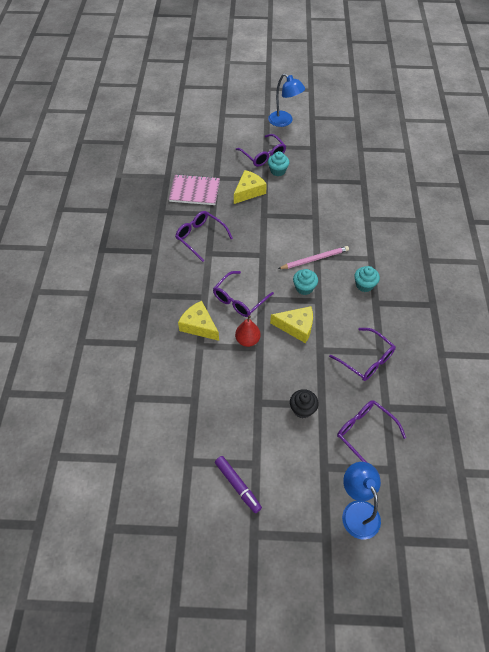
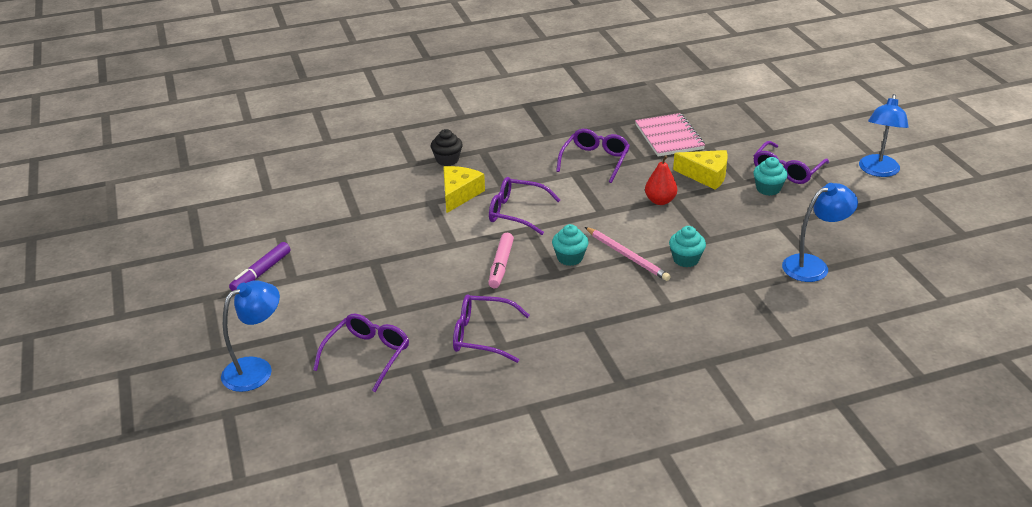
camera: 70 degrees right, 20 degrees down
red pear [235,315,261,347] -> red pear moved to [645,155,677,205]
yellow cheese [270,306,313,343] -> pink marker [488,233,514,288]
black cupcake [290,389,319,418] -> black cupcake moved to [431,129,463,166]
purple glasses [329,328,396,381] -> purple glasses turned 75 degrees clockwise [453,294,530,363]
turquoise cupcake [354,266,380,292] -> turquoise cupcake moved to [669,226,706,267]
none -> blue lamp [782,183,858,282]

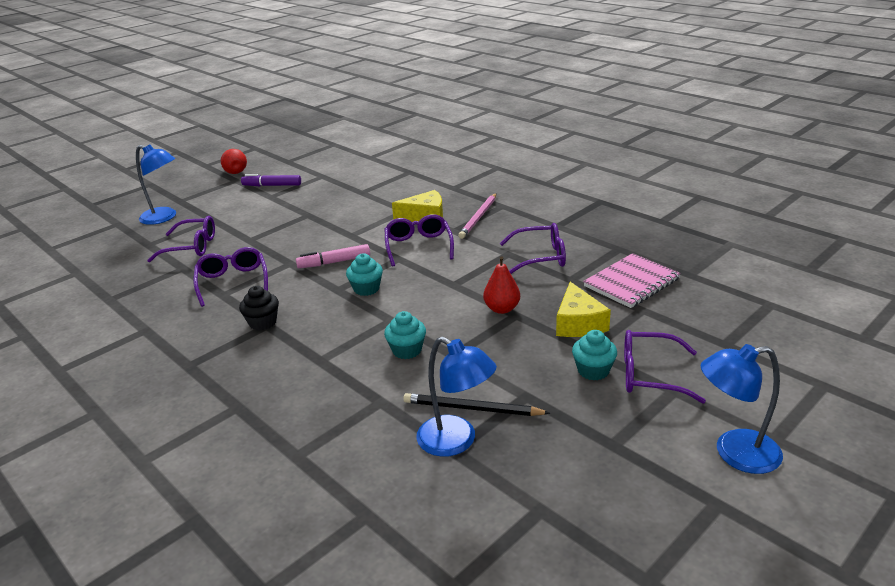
camera: 65 degrees right, 5 degrees down
black cupcake [431,129,463,166] -> black cupcake moved to [239,286,279,330]
pink pencil [585,227,671,281] -> pink pencil moved to [458,193,496,239]
none -> red pear [221,149,247,174]
none -> black pencil [403,393,550,416]

